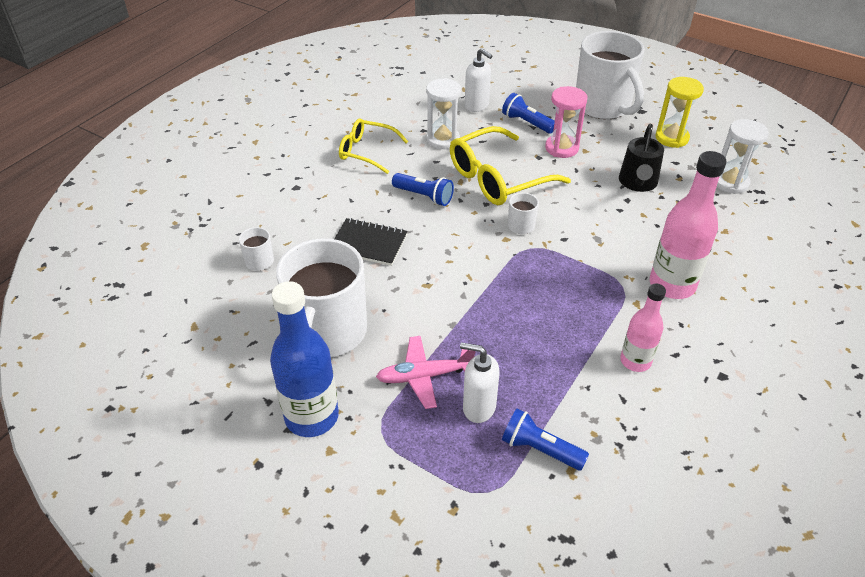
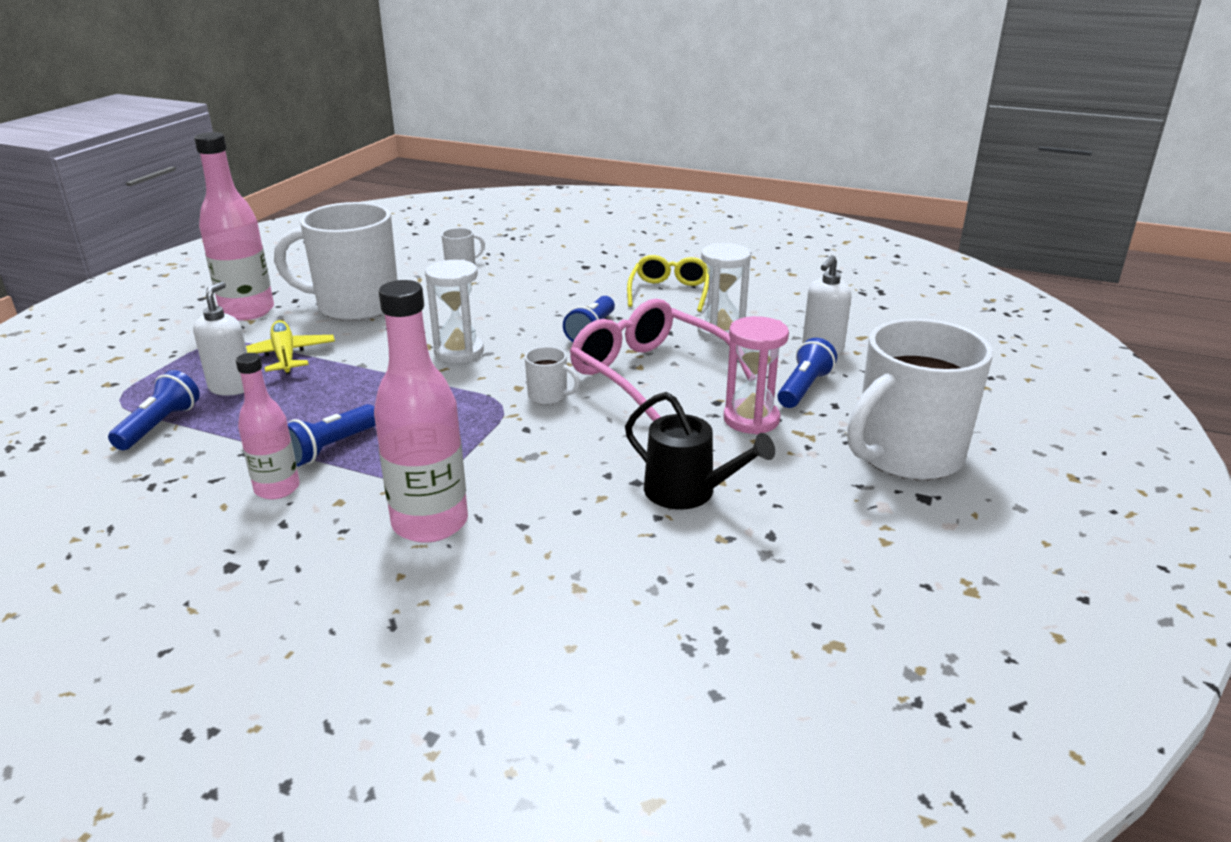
camera: 80 degrees right, 15 degrees down
blue bottle [270,281,339,437] -> pink bottle [194,132,274,321]
black notebook [334,218,408,266] -> none
pink plane [376,336,476,409] -> yellow plane [246,320,335,374]
yellow glasses [450,126,571,205] -> pink glasses [570,299,751,421]
black watering can [619,124,664,192] -> black watering can turned 150 degrees counterclockwise [625,392,775,509]
yellow hourglass [656,77,704,148] -> none
white hourglass [717,119,769,194] -> white hourglass moved to [425,260,484,363]
none -> blue flashlight [288,404,376,467]

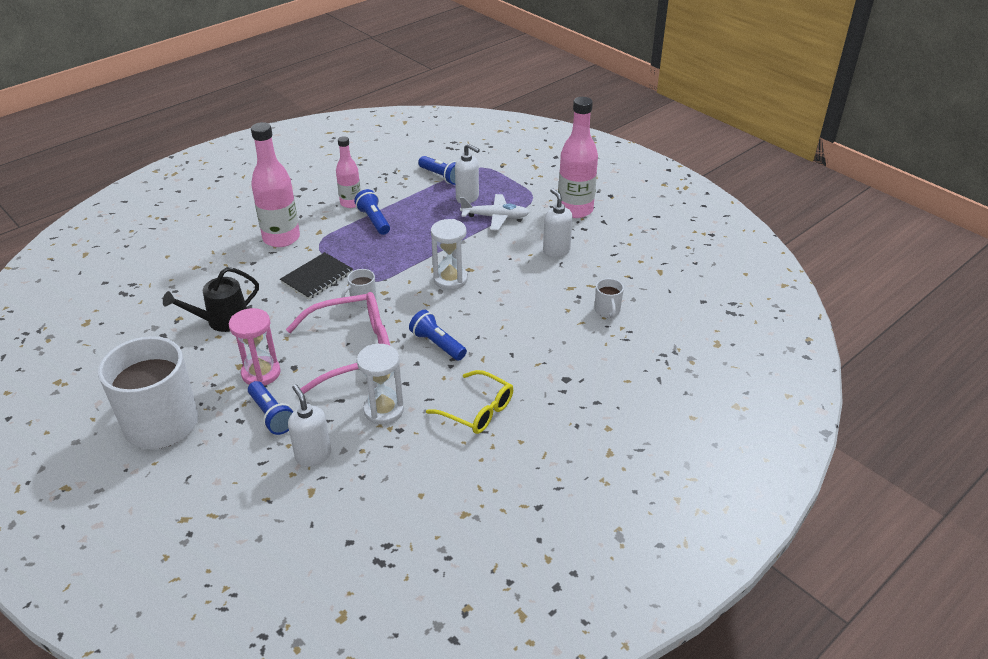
camera: 115 degrees right, 10 degrees up
yellow plane [246,320,335,374] -> white plane [460,194,530,230]
white mug [274,202,398,321] -> white soap dispenser [543,188,573,257]
none -> black notebook [280,252,353,300]

